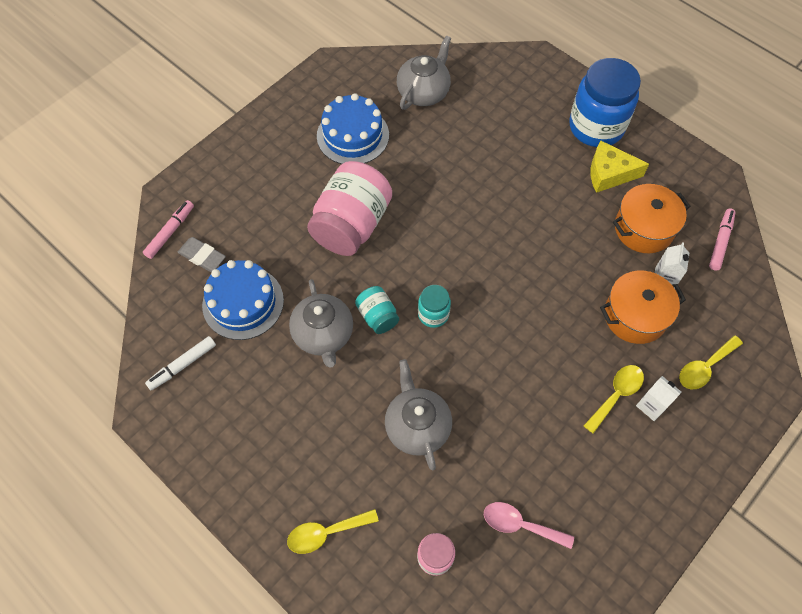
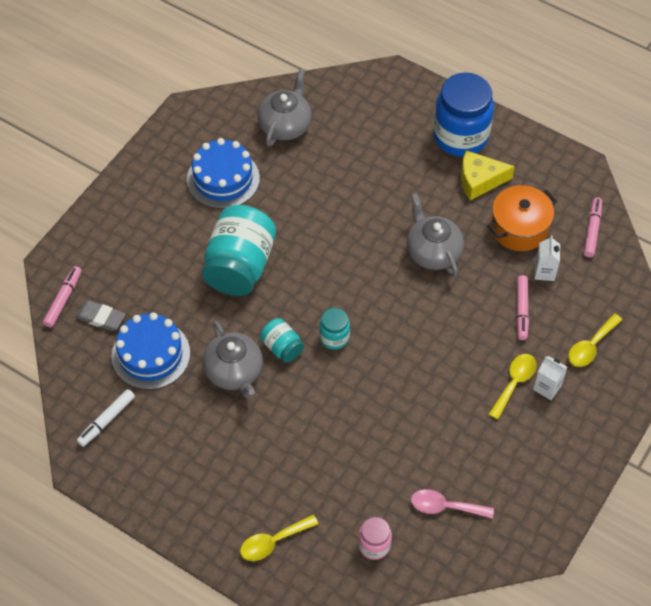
camera: 10 degrees left, 5 degrees down
pink jar [307,161,392,256] -> turquoise jar [202,205,276,296]
grey teapot [385,359,452,470] -> grey teapot moved to [407,193,464,277]
orange pot [600,271,686,344] -> pink marker [516,275,529,340]

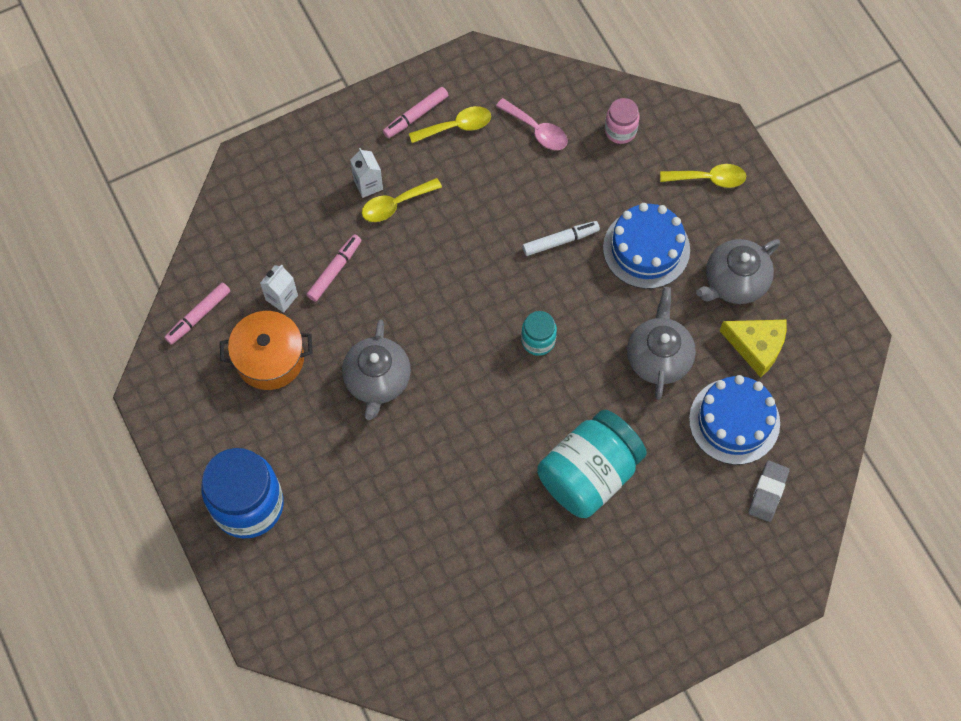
camera: 150 degrees left, 10 degrees up
pink marker [43,266,82,328] -> pink marker moved to [383,87,448,138]
grey eraser [76,300,125,331] -> grey eraser turned 60 degrees clockwise [748,461,790,522]
white marker [77,389,135,447] -> white marker moved to [522,221,600,256]
blue cake [187,138,260,209] -> blue cake moved to [603,203,690,289]
grey teapot [257,68,312,147] -> grey teapot moved to [696,239,780,304]
turquoise jar [260,318,304,363] -> none
yellow cheese [461,150,515,201] -> yellow cheese moved to [719,320,787,378]
yellow spoon [568,314,622,367] -> yellow spoon moved to [409,106,491,143]

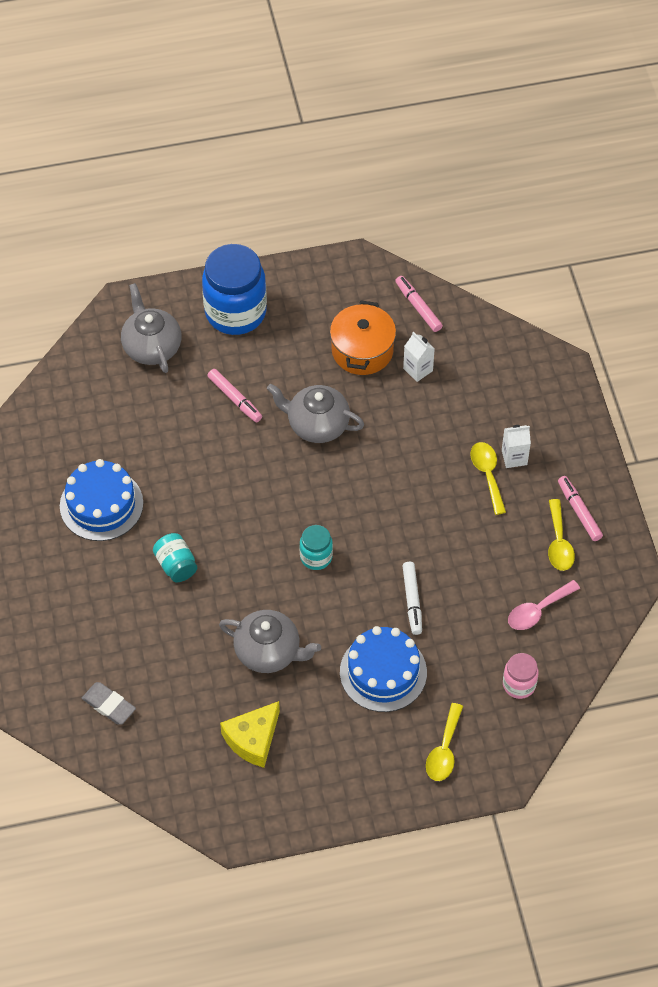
camera: 105 degrees right, 10 degrees down
pink marker [307,234,361,302] -> pink marker moved to [208,369,262,422]
turquoise jar [537,410,647,518] -> turquoise jar [153,533,197,582], size x0.49
blue cake [689,375,780,465] -> blue cake moved to [60,459,143,541]
grey teapot [696,239,780,304] -> grey teapot moved to [121,283,182,373]

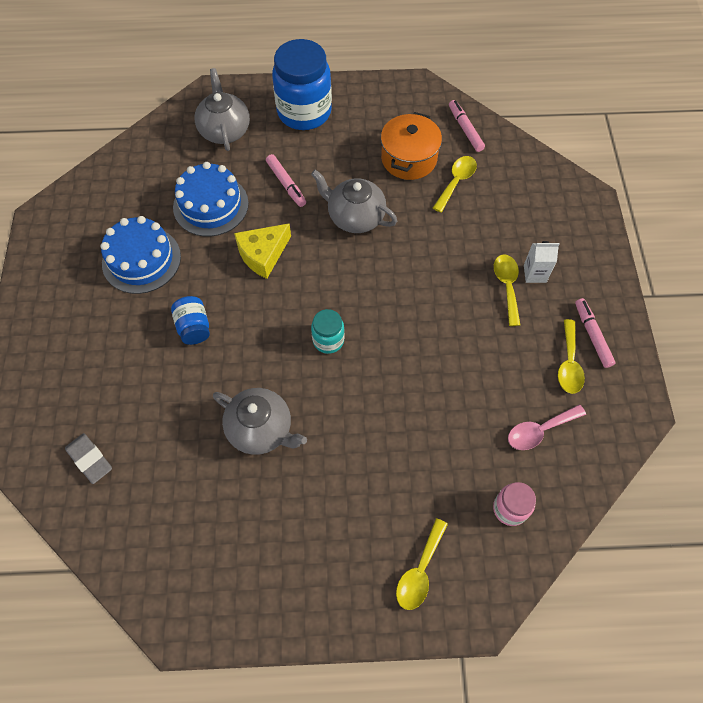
camera: 10 degrees right, 5 degrees up
turquoise jar [153,533,197,582] -> blue jar [171,296,210,345]
yellow cheese [220,701,280,768] -> yellow cheese moved to [234,223,291,279]
blue cake [340,626,427,712] -> blue cake moved to [173,162,249,237]
white marker [402,562,422,635] -> none
white carton [403,332,435,382] -> yellow spoon [433,156,477,213]

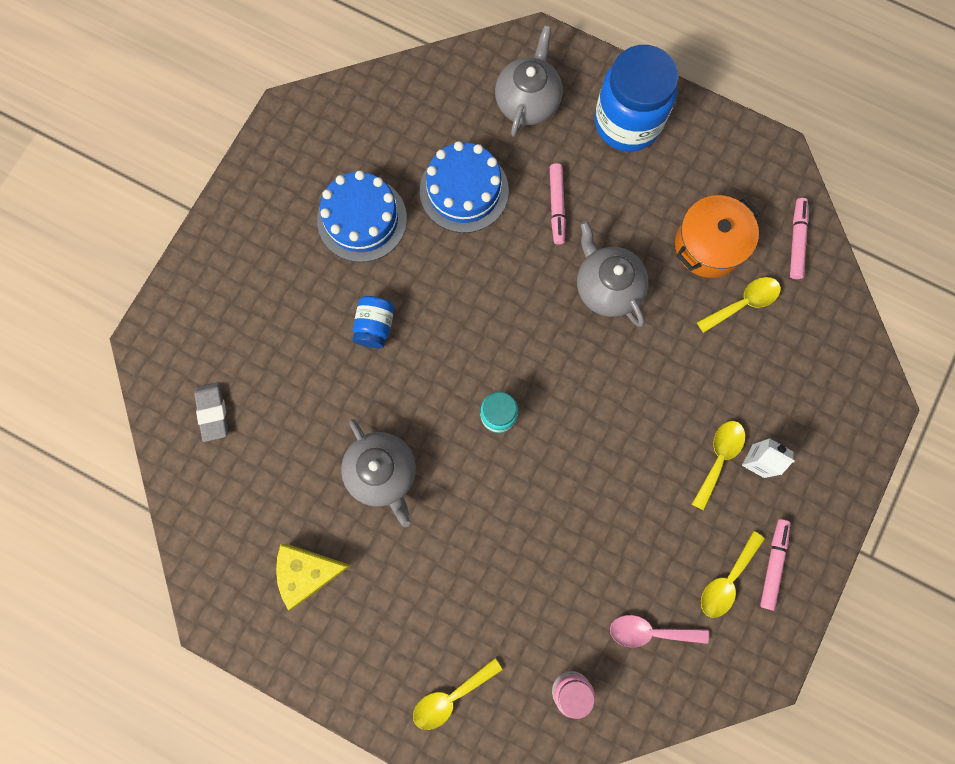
camera: 30 degrees right, 15 degrees up
yellow cheese [234,223,291,279] -> yellow cheese moved to [276,544,352,610]

